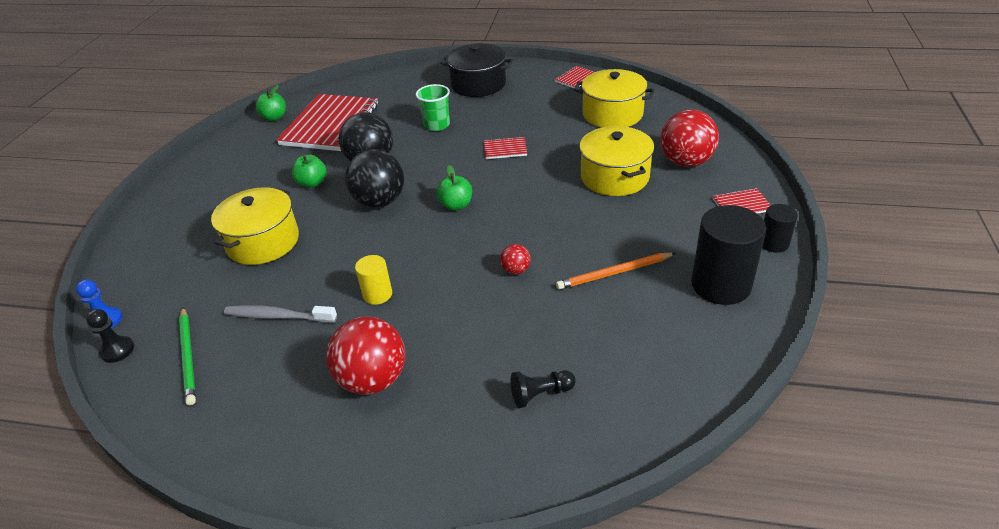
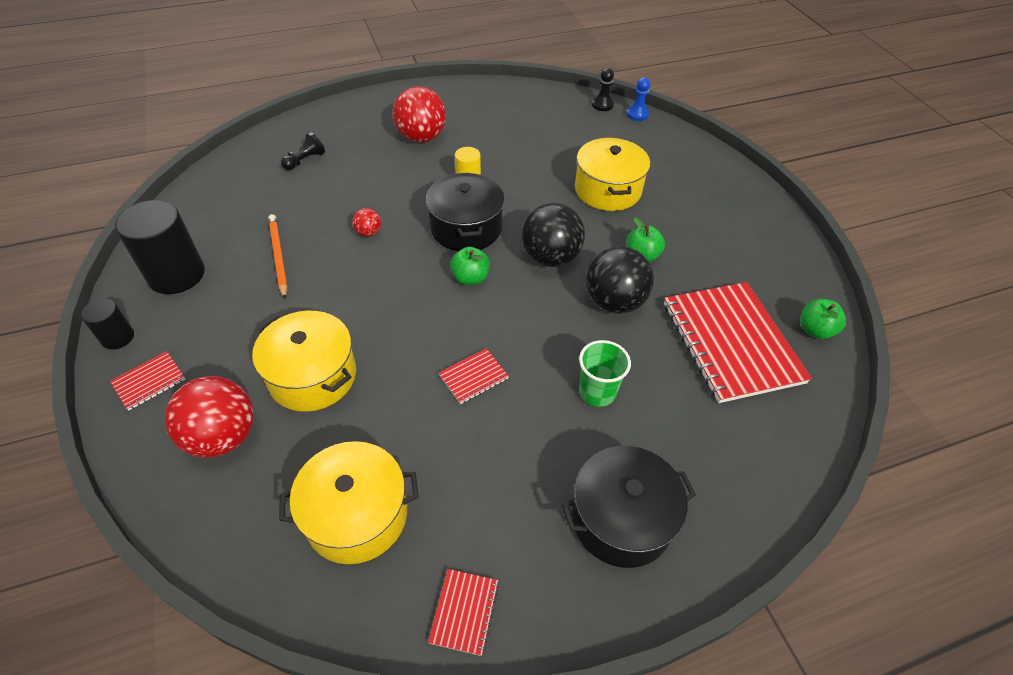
camera: 145 degrees right, 10 degrees up
green pencil [179,307,196,405] -> none
grey toothbrush [224,305,337,323] -> none
orange pencil [556,252,675,290] -> orange pencil turned 60 degrees counterclockwise [268,214,287,299]
none -> black pot [426,173,504,251]

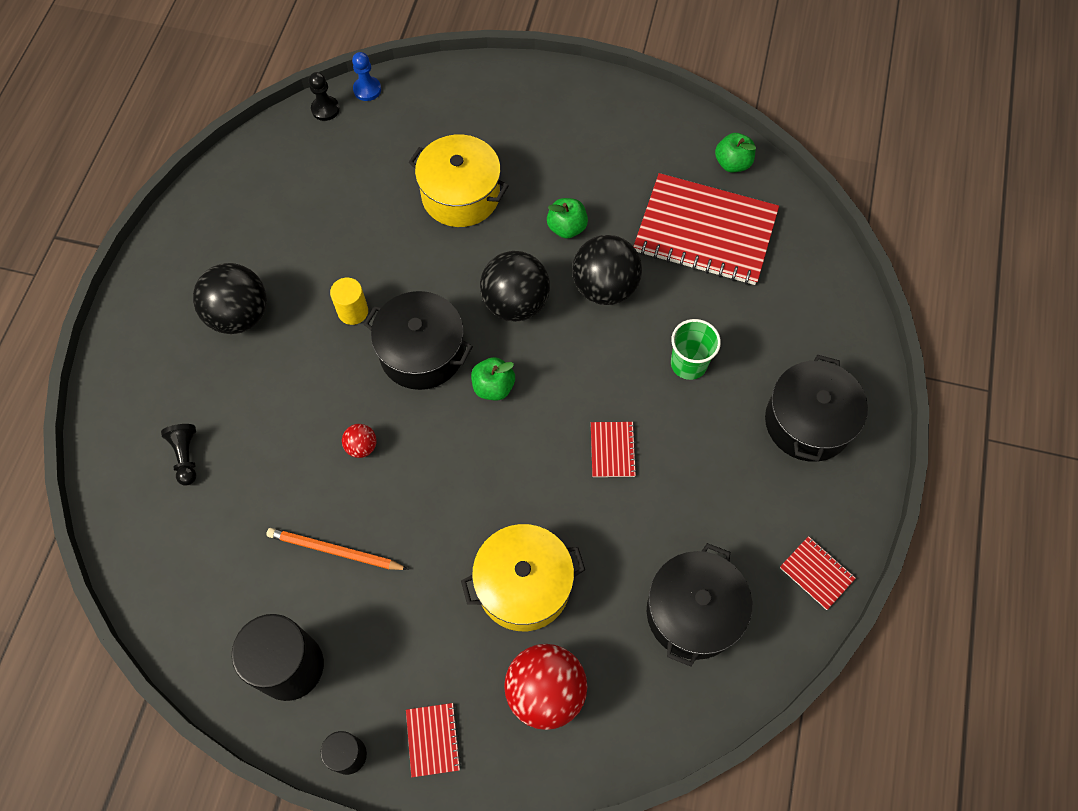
camera: 55 degrees left, 15 degrees up
yellow pot [279,441,419,564] -> black pot [647,543,752,667]
red ball [393,86,446,142] -> black ball [193,263,267,334]

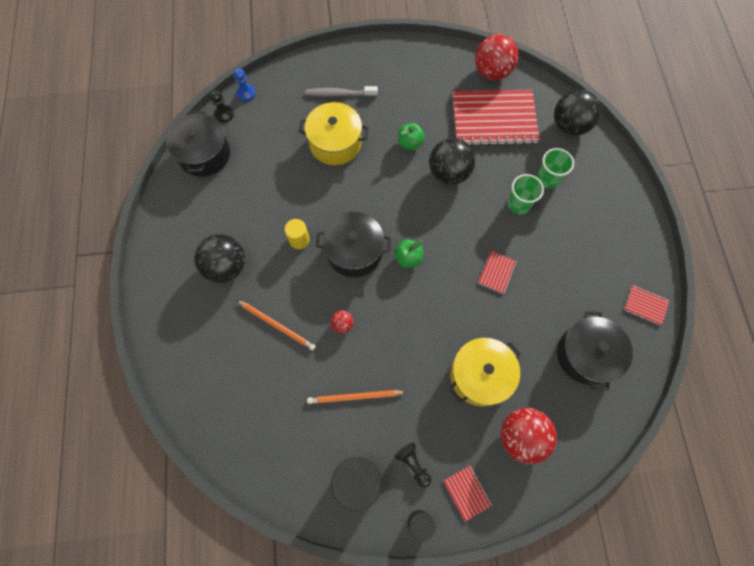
camera: 20 degrees left, 5 degrees up
black pawn [161,424,196,486] -> black pawn moved to [394,442,431,488]
black ball [480,251,550,322] -> black ball moved to [554,89,601,136]
red notebook [591,422,637,477] -> red notebook turned 45 degrees clockwise [478,251,517,294]
green apple [715,133,756,172] -> red ball [475,34,519,80]
black pot [765,355,868,462] -> black pot moved to [166,111,230,177]
none -> orange pencil [236,300,316,351]
none -> grey toothbrush [305,86,378,97]
none -> green cup [537,148,574,189]

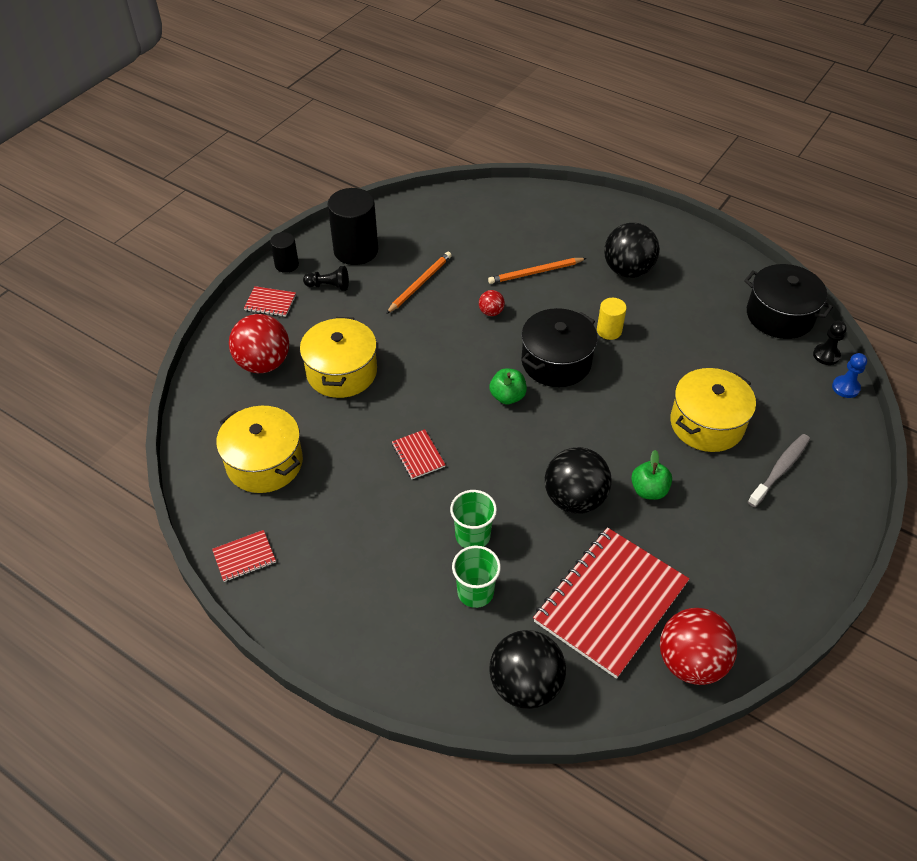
camera: 130 degrees right, 20 degrees down
black pot [557,311,633,391] -> yellow pot [216,406,303,493]

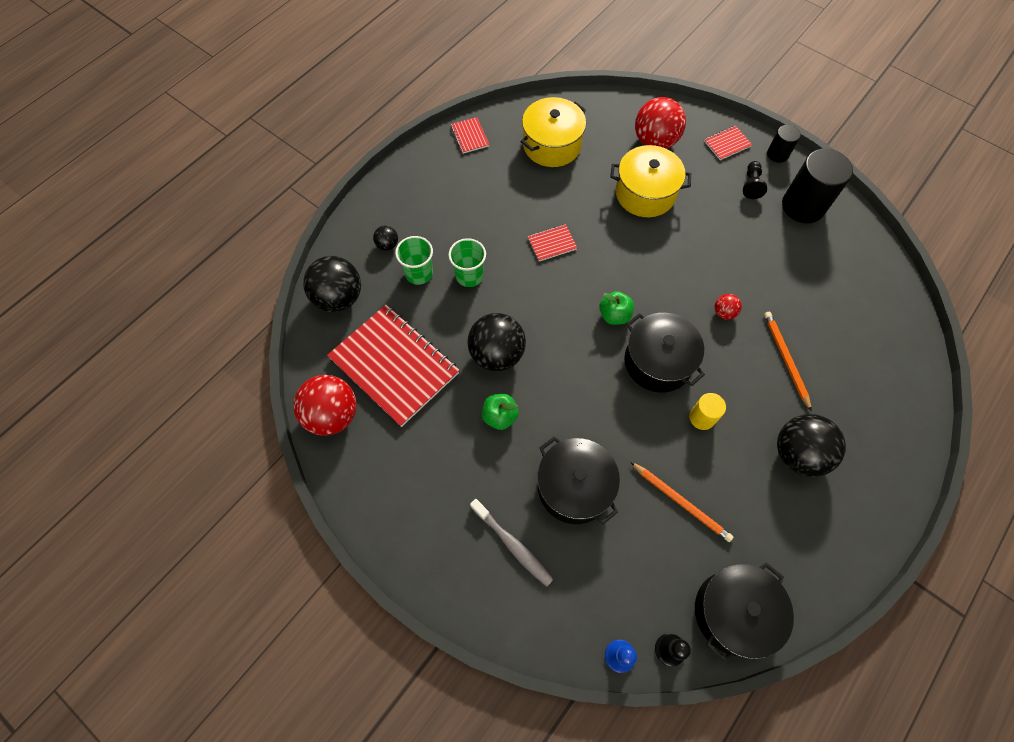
camera: 95 degrees right, 15 degrees up
red notebook [244,286,296,317] -> red notebook turned 45 degrees clockwise [704,125,752,160]
orange pencil [386,252,452,314] -> orange pencil moved to [631,462,733,542]
yellow pot [670,368,756,452] -> black pot [537,436,620,525]
none -> black ball [373,226,398,251]

